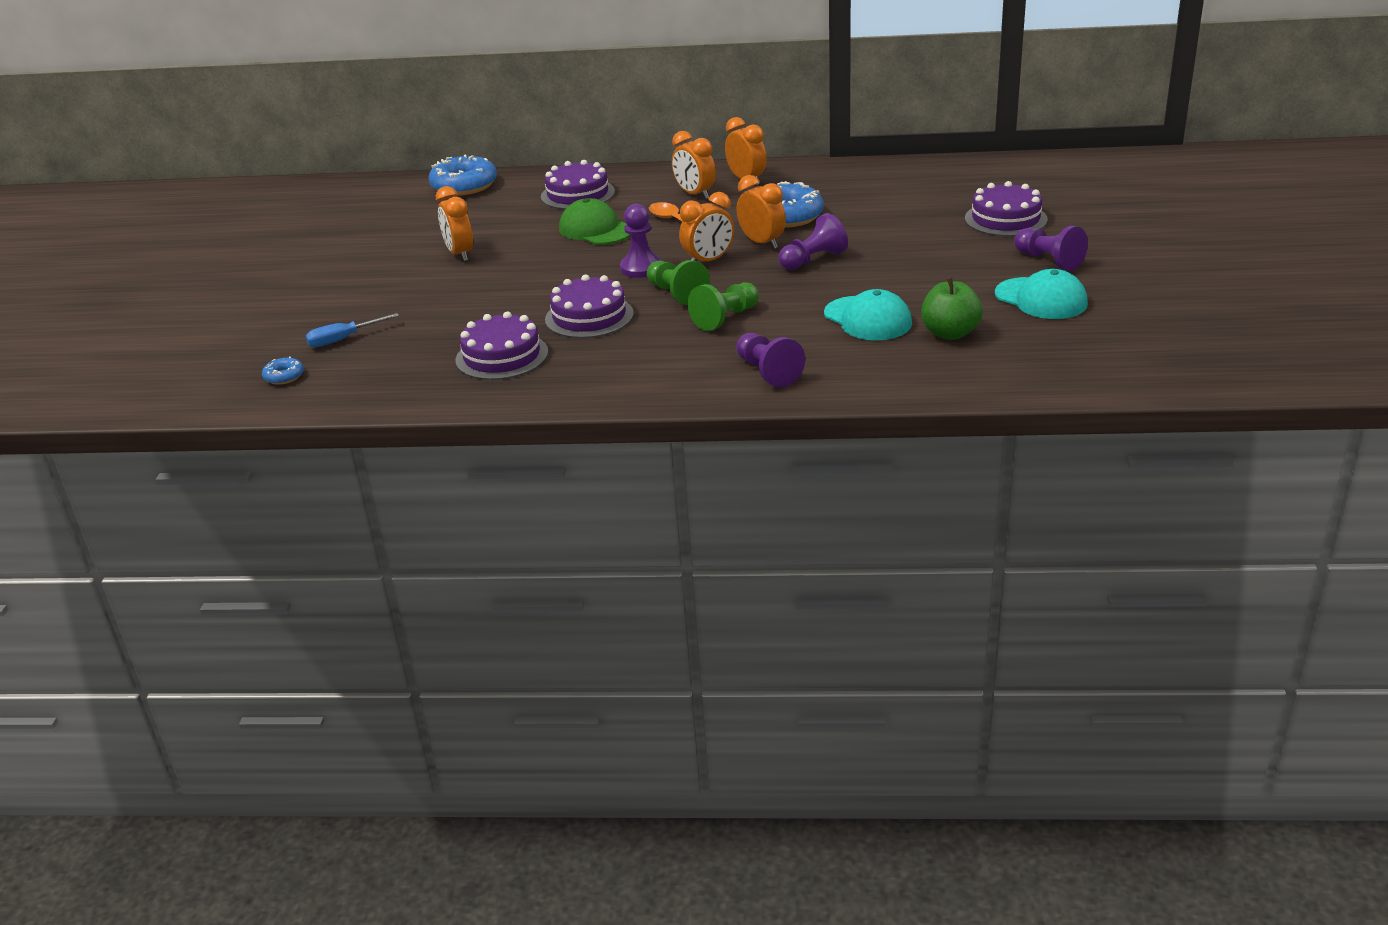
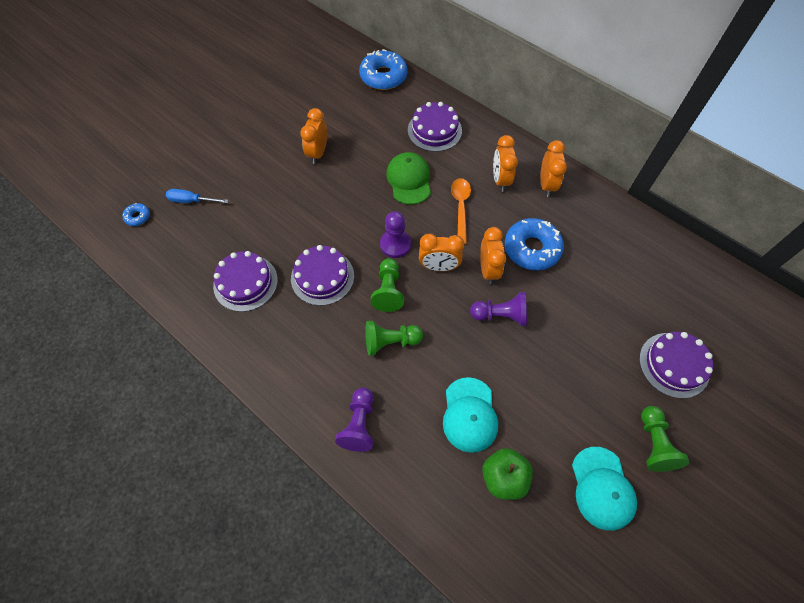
camera: 35 degrees right, 30 degrees up
purple pawn [1014,226,1088,271] -> green pawn [641,406,689,472]

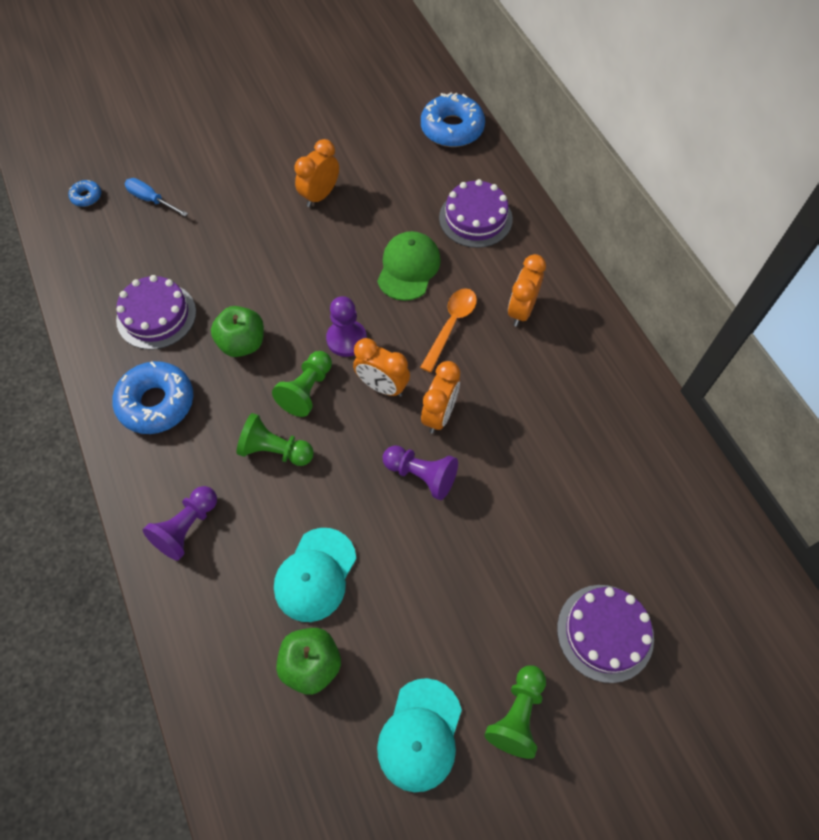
camera: 25 degrees right, 0 degrees up
purple cake [291,245,354,306] -> green apple [211,306,264,357]
blue donut [505,218,564,270] -> blue donut moved to [112,361,193,434]
orange clock [540,140,567,197] -> none

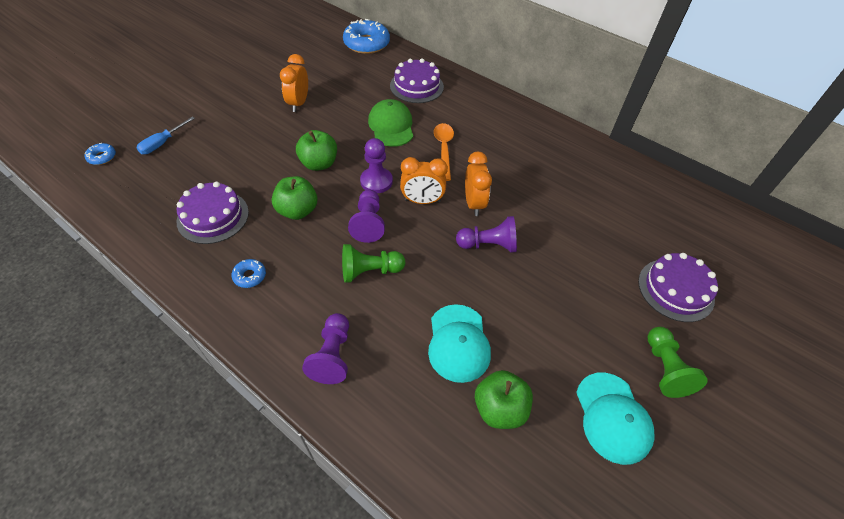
camera: 30 degrees left, 10 degrees down
blue donut [112,361,193,434] -> blue donut [232,259,266,288], size x0.47
blue screwdriver [125,178,188,217] -> blue screwdriver turned 60 degrees counterclockwise [137,117,195,154]
green pawn [272,351,332,417] -> purple pawn [348,190,385,243]
orange clock [508,254,546,326] -> none
none -> green apple [296,130,337,171]

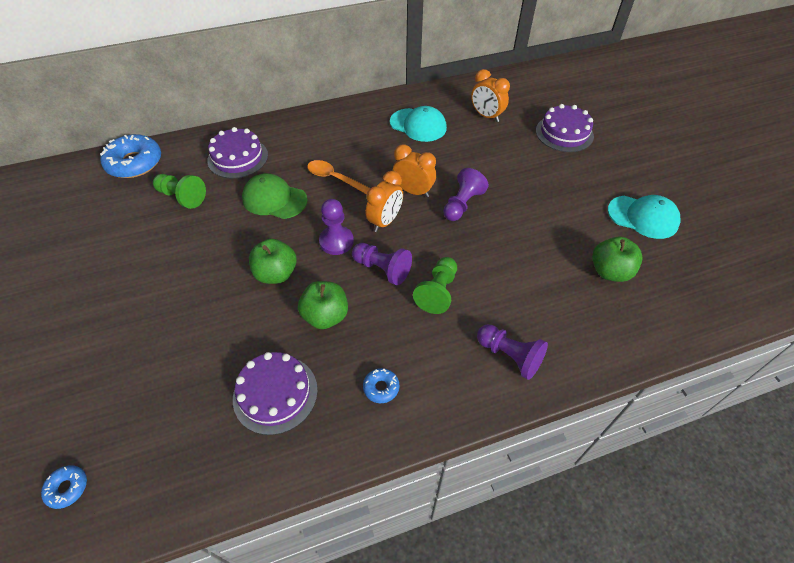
camera: 55 degrees left, 0 degrees up
blue screwdriver [137,117,195,154] -> none
orange clock [280,54,308,112] -> orange clock moved to [471,69,510,122]
turquoise cap [428,304,491,383] -> turquoise cap moved to [390,106,447,142]
green pawn [647,327,708,398] -> green pawn moved to [153,174,206,209]

